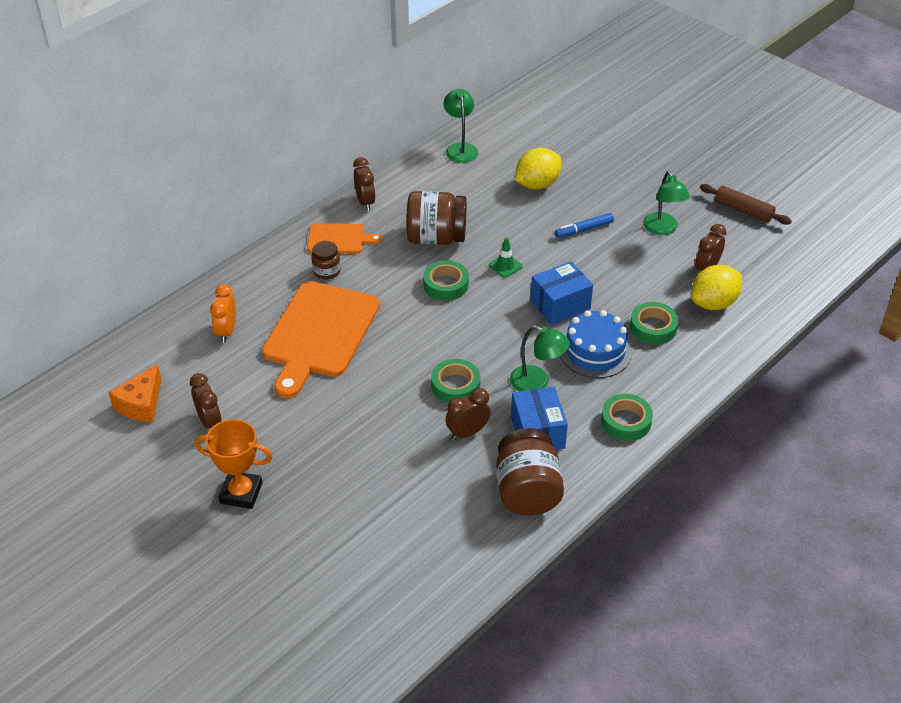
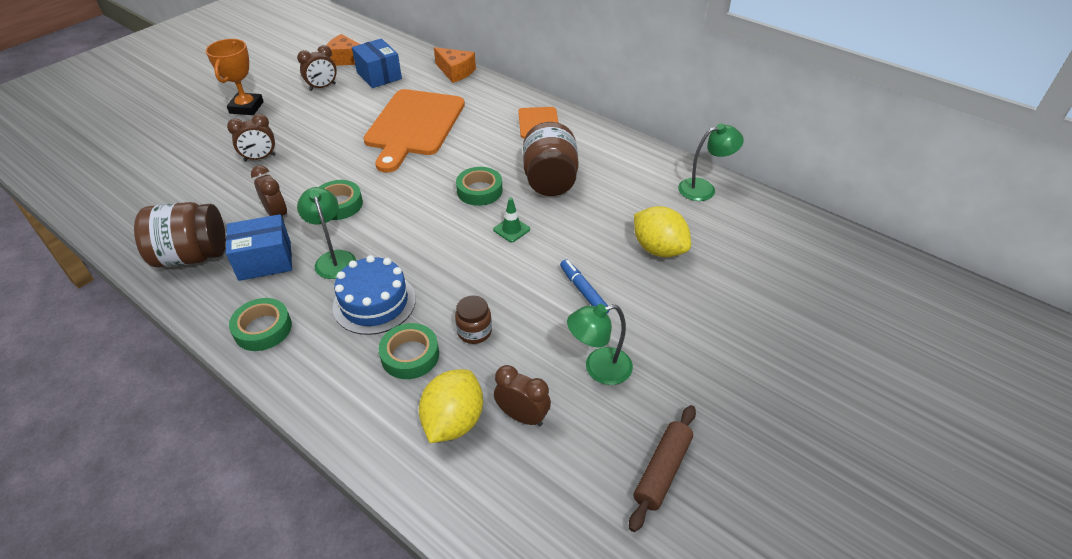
camera: 85 degrees right, 0 degrees up
orange clock [210,284,236,343] -> none
orange cutting board [262,281,380,398] -> orange cutting board turned 90 degrees counterclockwise [364,89,465,173]
brown jar [311,241,341,280] -> brown jar moved to [455,295,492,344]
brown clock [353,157,376,211] -> brown clock moved to [227,114,276,162]
green lamp [510,325,570,392] -> green lamp turned 135 degrees clockwise [297,187,356,279]
blue box [530,261,593,325] -> blue box moved to [352,38,402,88]
yellow lemon [691,265,742,310] -> yellow lemon turned 60 degrees clockwise [419,369,483,443]
none -> orange cheese [434,47,476,83]

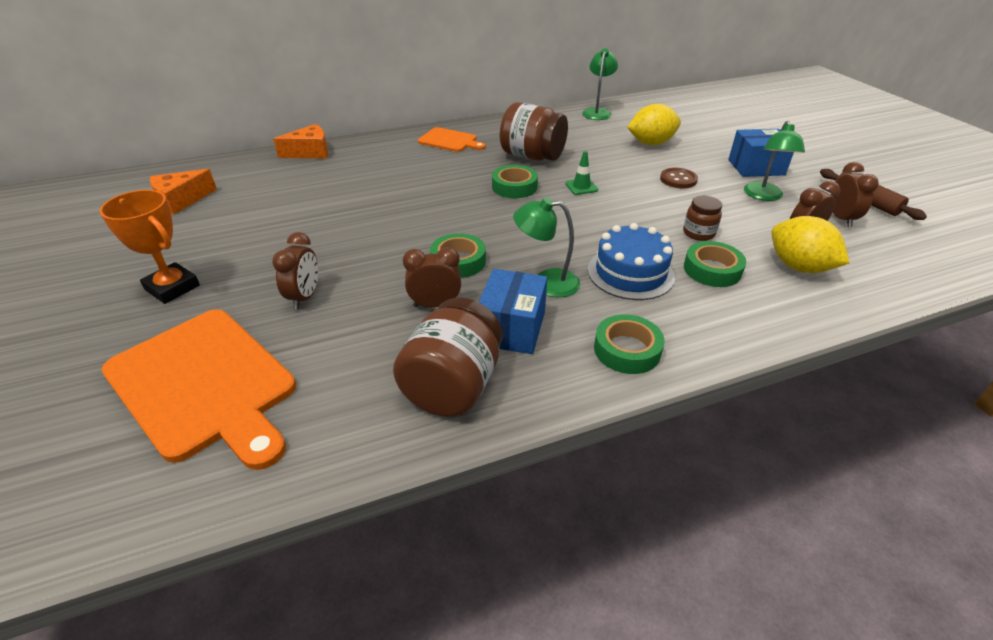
camera: 60 degrees left, 5 degrees down
brown clock [297,45,337,91] -> brown clock moved to [831,162,878,227]
blue box [352,38,402,88] -> blue box moved to [728,129,794,177]
orange cutting board [364,89,465,173] -> orange cutting board moved to [102,309,296,470]
blue marker [560,259,610,313] -> brown button [660,168,698,188]

